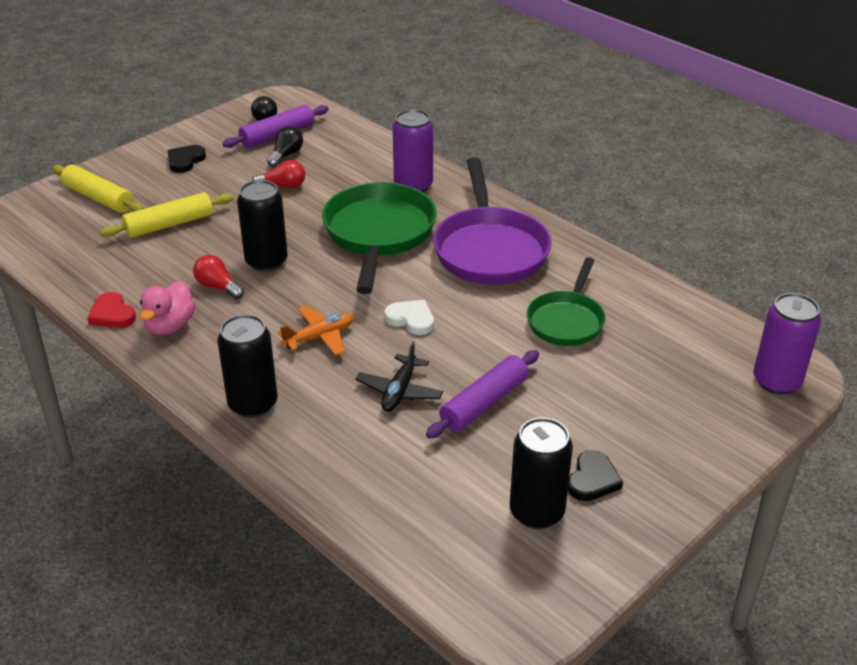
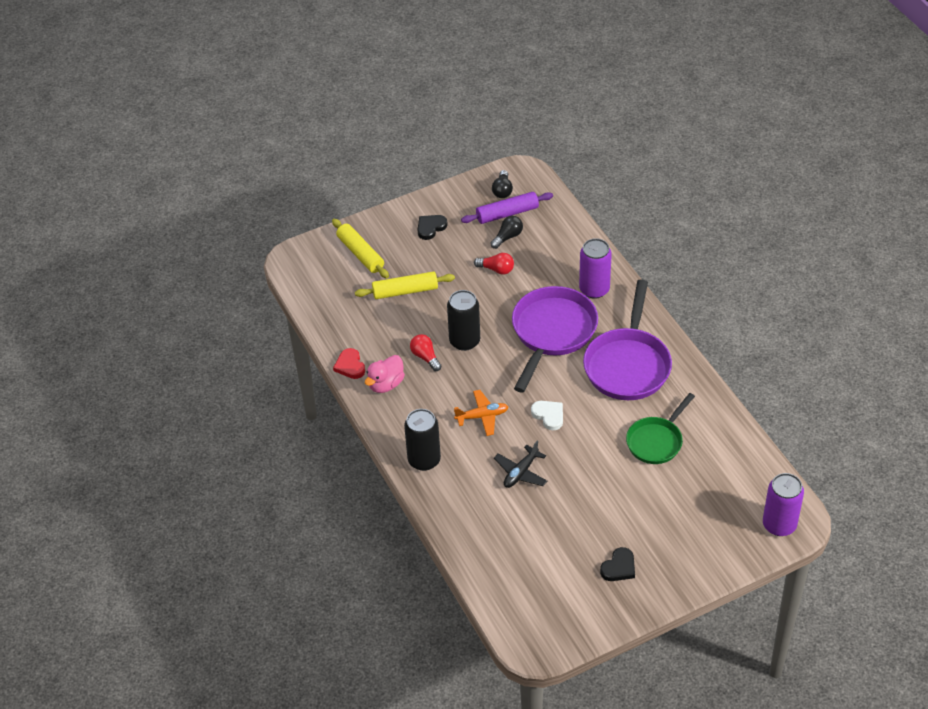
camera: 20 degrees right, 10 degrees up
green pan [322,182,437,294] -> purple pan [512,286,598,393]
purple rolling pin [426,350,539,439] -> none
black can [510,418,573,529] -> none

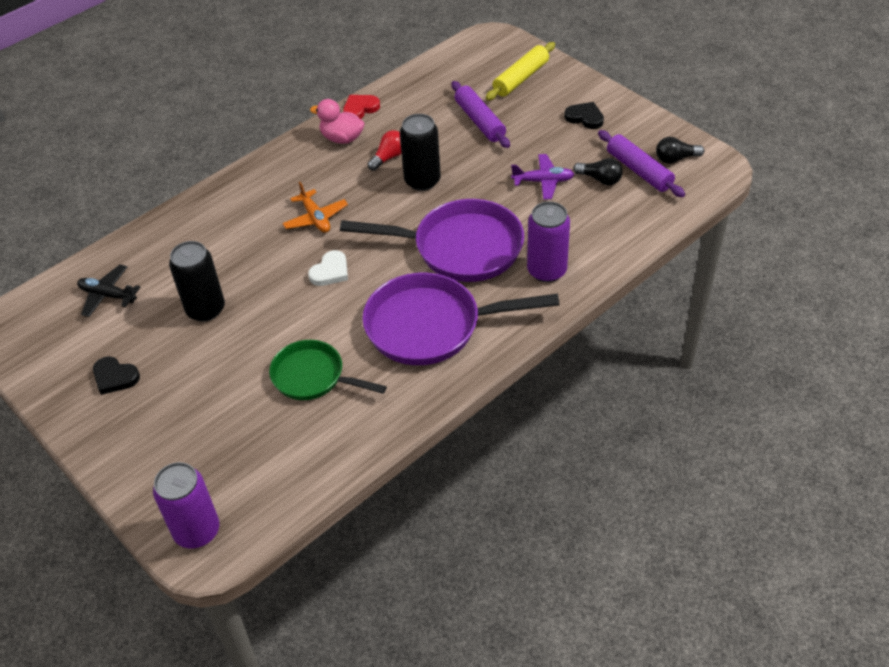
camera: 75 degrees right, 0 degrees up
yellow rolling pin [355,271,455,299] -> purple rolling pin [451,81,510,148]
black can [404,409,441,471] -> black can moved to [169,241,225,322]
red light bulb [474,253,514,274] -> purple plane [511,154,574,200]
black plane [494,441,547,488] -> black plane moved to [77,264,140,317]

